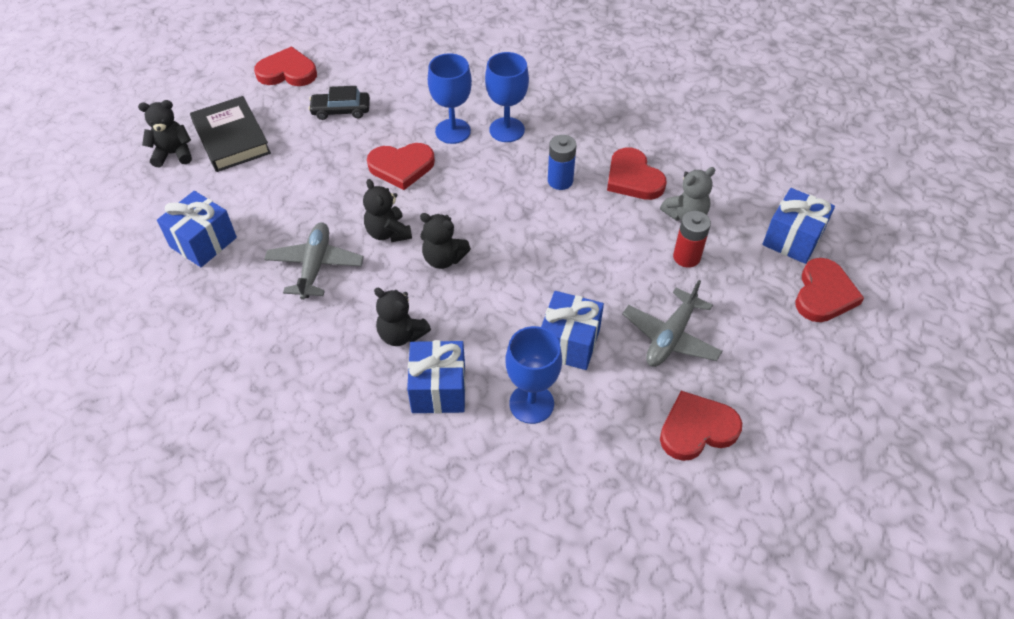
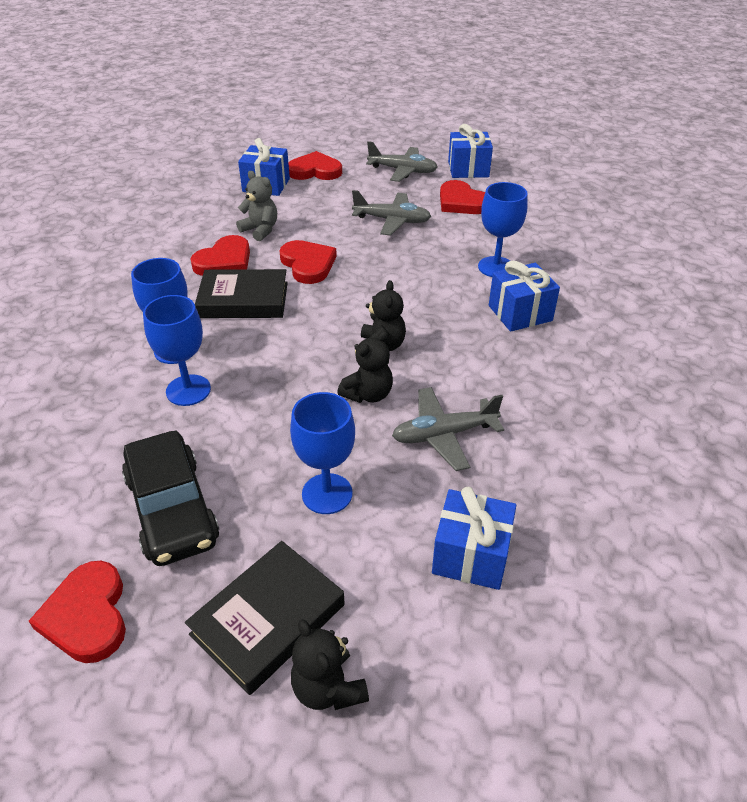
camera: 110 degrees left, 10 degrees down
black car [308,86,370,120] -> black car [122,431,219,566], size x1.75
red heart [367,143,435,190] -> red heart moved to [279,240,337,284]
black teddy bear [374,288,431,346] -> none
blue gift [541,291,604,370] -> blue gift moved to [448,124,493,178]
blue battery [548,135,576,190] -> black book [195,269,288,318]
red battery [673,211,711,268] -> none
none -> blue goblet [290,392,355,514]
none -> grey plane [366,141,438,182]

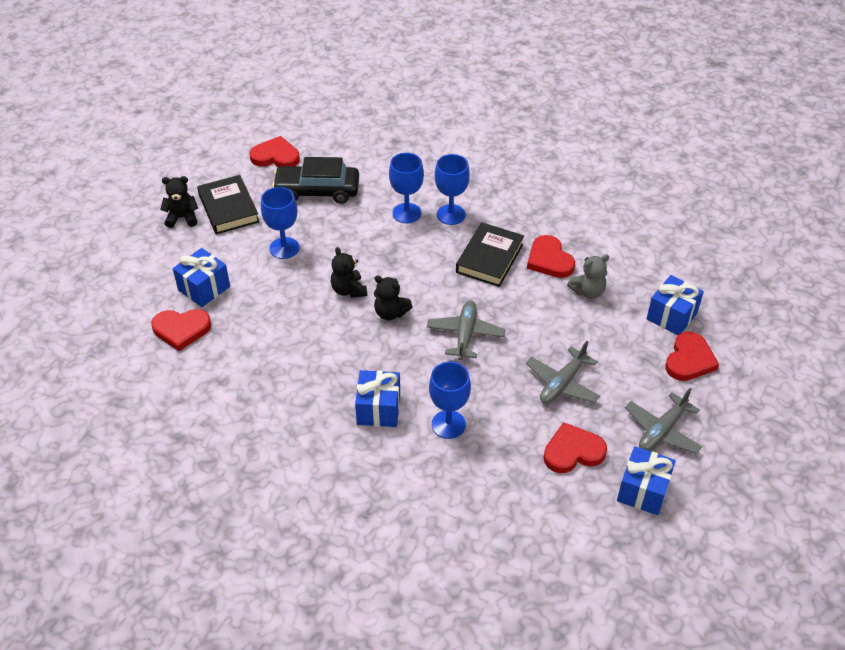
camera: 115 degrees right, 5 degrees up
red heart [279,240,337,284] -> red heart moved to [151,309,211,351]
grey plane [392,387,504,471] -> grey plane moved to [427,301,506,360]

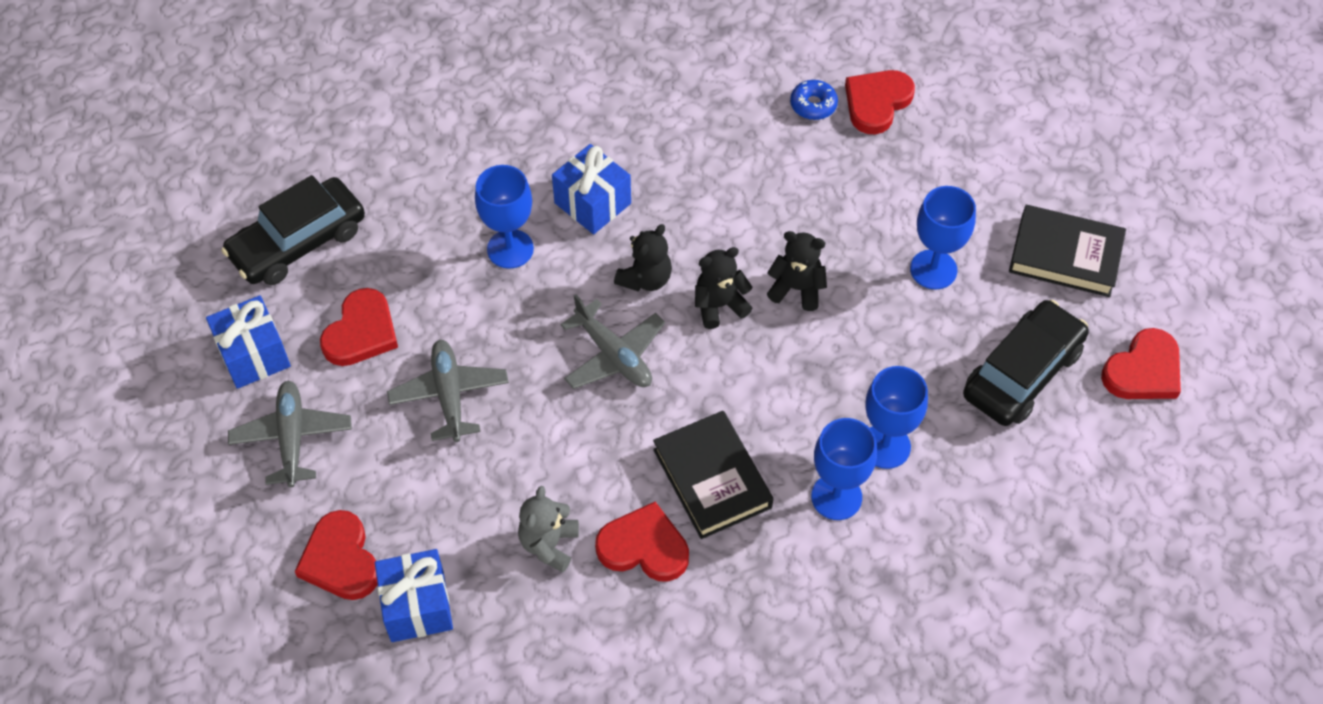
camera: 130 degrees right, 10 degrees up
black teddy bear [160,176,198,228] -> black teddy bear moved to [614,224,672,291]
blue gift [173,248,230,307] -> none
none -> black car [221,175,365,285]
none -> blue donut [790,80,838,120]

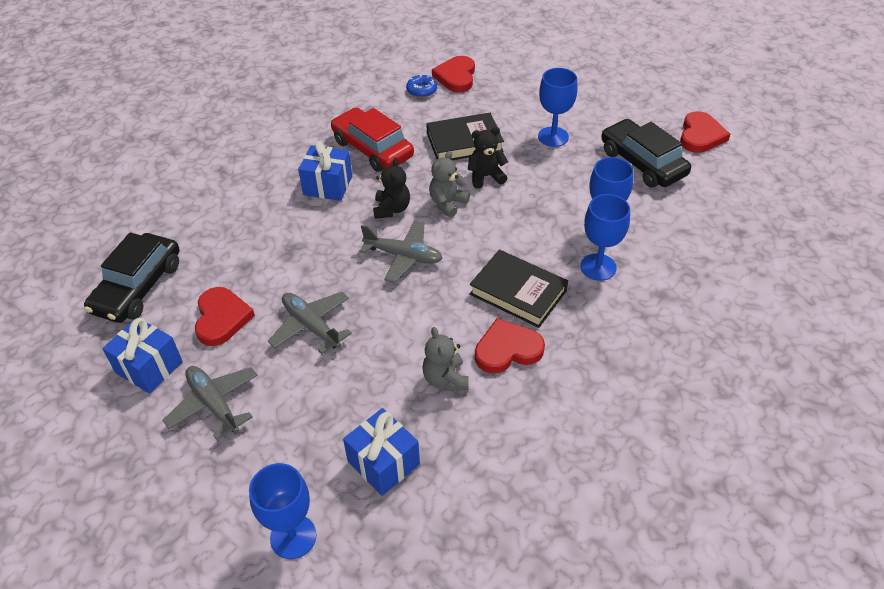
camera: 30 degrees left, 10 degrees down
red heart [295,510,378,600] -> none
blue goblet [475,165,534,269] -> blue goblet moved to [249,463,316,559]
black teddy bear [695,247,753,329] -> grey teddy bear [429,151,470,218]
black car [963,300,1089,426] -> black car turned 45 degrees counterclockwise [601,119,691,187]
black book [1009,205,1126,297] -> black book moved to [426,113,504,160]
none -> red car [331,108,414,172]

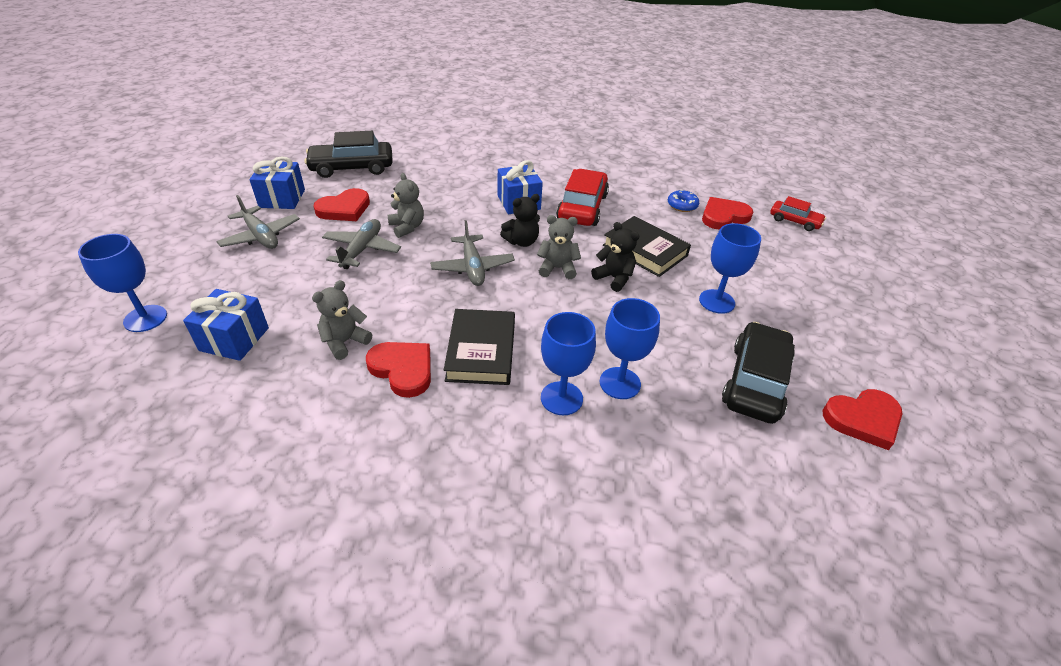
camera: 55 degrees right, 5 degrees down
grey plane [162,366,258,440] -> grey plane turned 120 degrees clockwise [216,195,300,249]
none -> grey teddy bear [387,173,424,238]
none -> red car [770,196,826,231]

